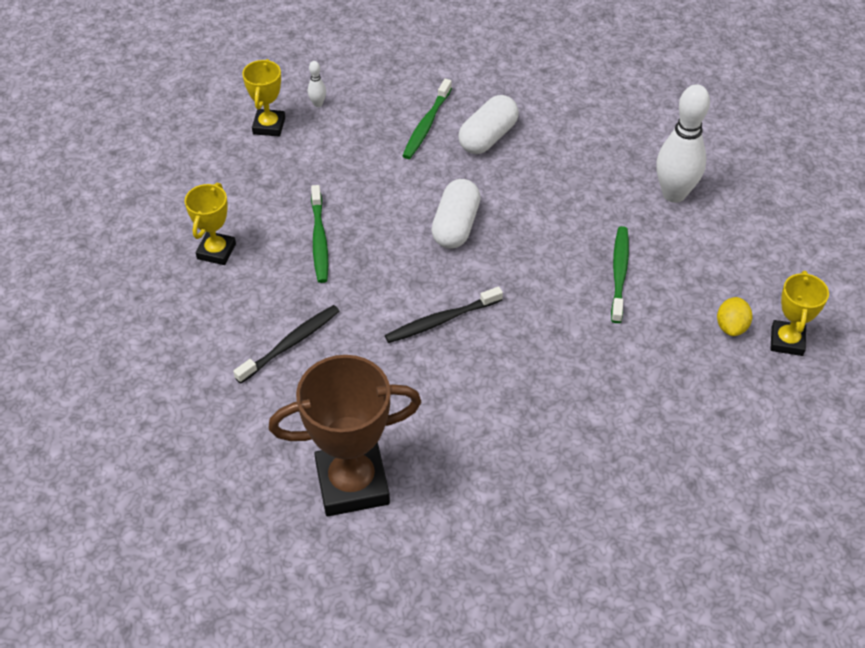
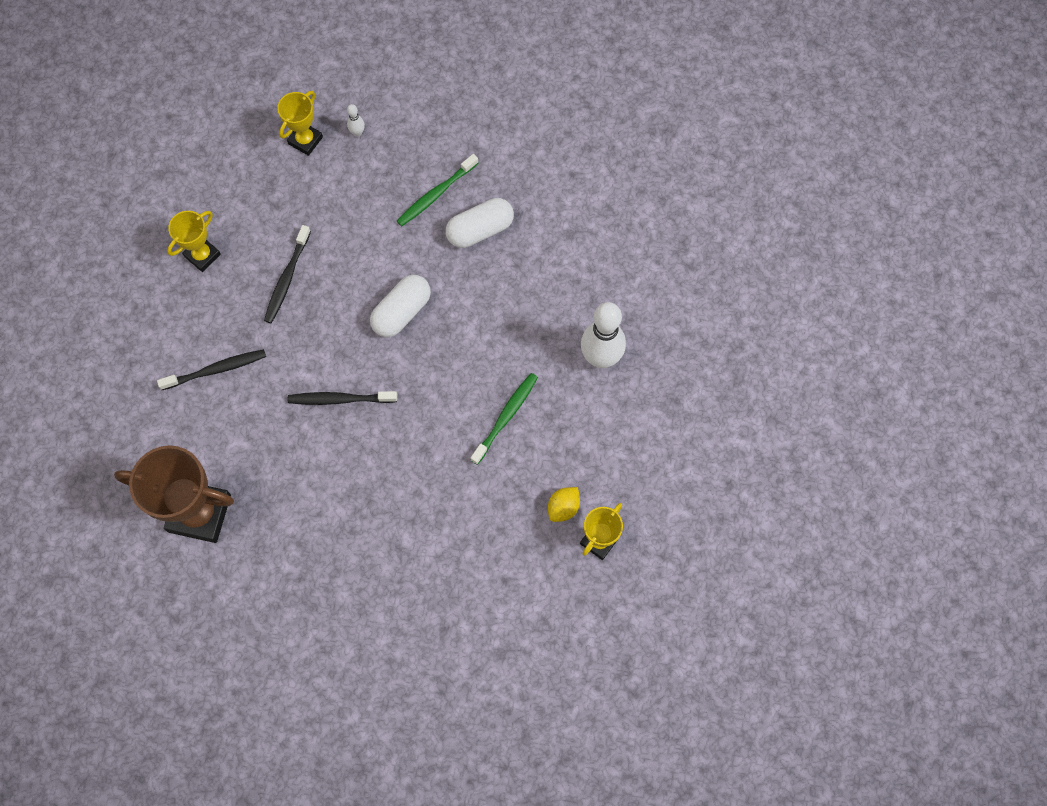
camera: 25 degrees right, 20 degrees up
green toothbrush [311,185,328,283] -> black toothbrush [264,225,311,323]

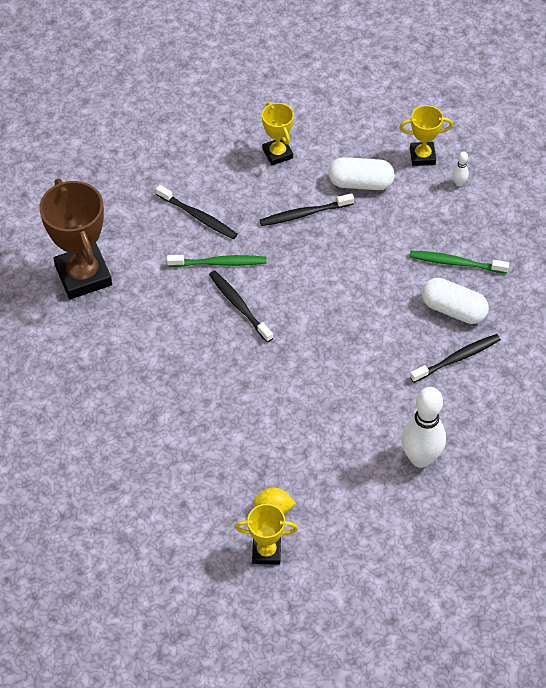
camera: 55 degrees right, 15 degrees down
yellow trophy [167,211,221,272] -> yellow trophy turned 60 degrees clockwise [262,102,294,166]
white capsule [370,275,431,337] -> white capsule moved to [328,157,395,190]
green toothbrush [470,373,538,465] -> green toothbrush moved to [167,255,267,267]
none -> black toothbrush [410,334,501,383]

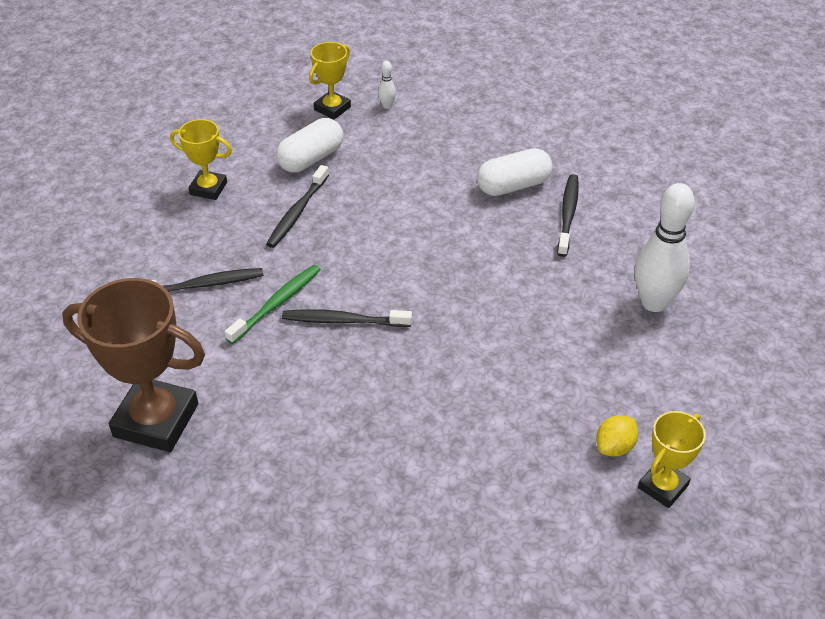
camera: 50 degrees left, 10 degrees down
green toothbrush [409,251,510,274] -> none

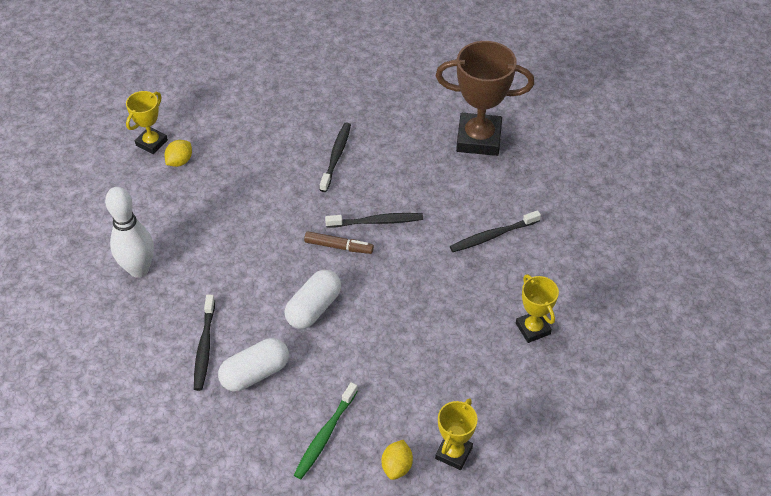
camera: 170 degrees right, 5 degrees up
yellow trophy [170,119,232,200] -> yellow trophy turned 60 degrees clockwise [516,274,559,343]
green toothbrush [225,265,321,344] -> green toothbrush moved to [294,382,358,479]
black toothbrush [266,165,329,248] -> black toothbrush moved to [320,122,351,192]
white capsule [276,118,343,173] -> white capsule moved to [285,270,341,329]
white bowling pin [378,61,396,109] -> yellow lemon [381,440,413,480]
none -> brown marker [304,231,374,254]

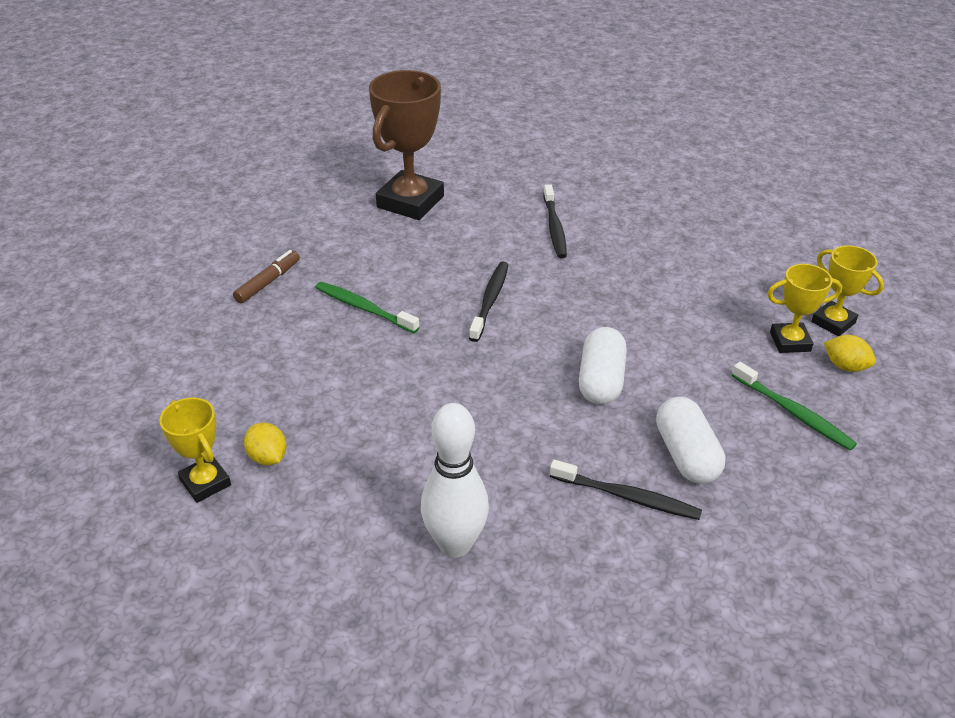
camera: 70 degrees left, 10 degrees down
white capsule [285,270,341,329] -> white capsule turned 45 degrees clockwise [579,327,627,404]
brown marker [304,231,374,254] -> brown marker moved to [233,250,300,303]
black toothbrush [320,122,351,192] -> green toothbrush [315,282,420,333]
yellow trophy [516,274,559,343] -> yellow trophy moved to [767,264,842,353]

